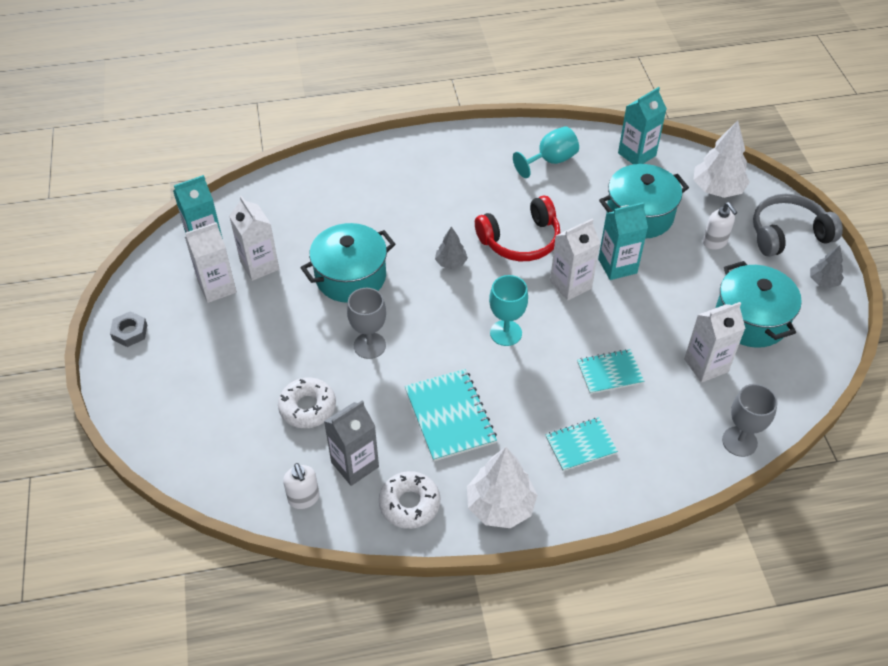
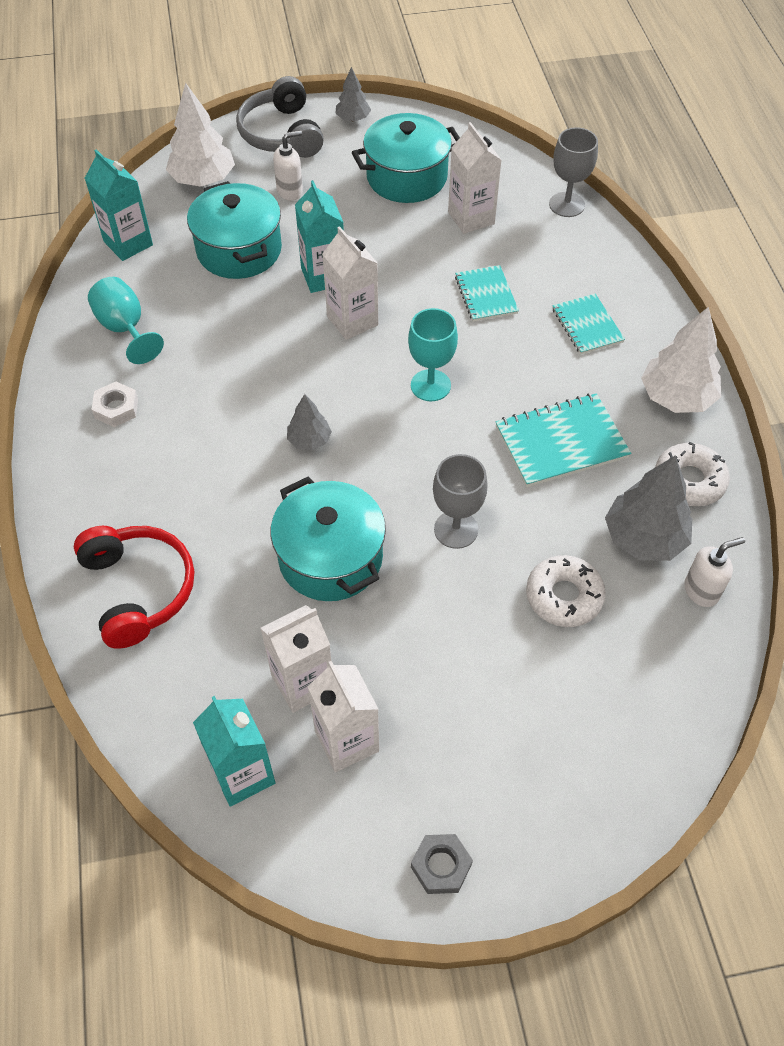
camera: 90 degrees left, 5 degrees up
grey carton [324,400,379,486] -> grey tree [605,455,692,561]
red headphones [475,195,560,261] -> red headphones moved to [74,526,194,649]
none -> white nut [92,382,138,427]

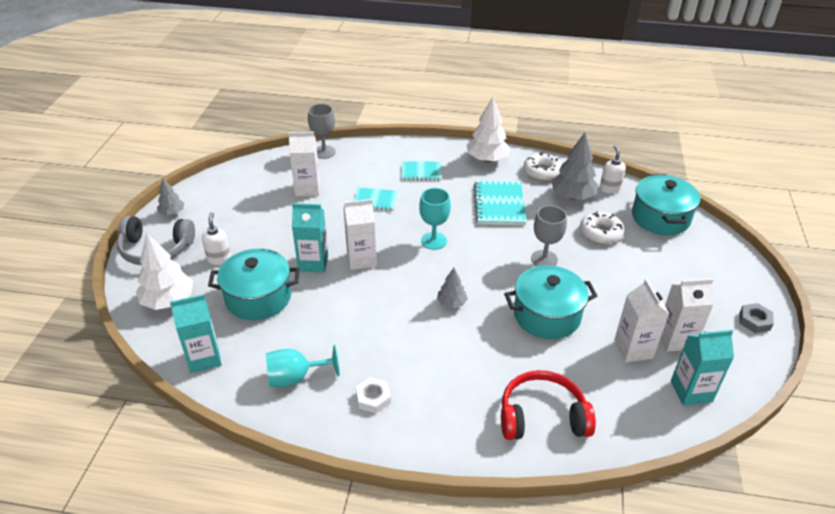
camera: 70 degrees left, 15 degrees down
turquoise pot [352,113,460,203] -> turquoise pot moved to [632,174,700,235]

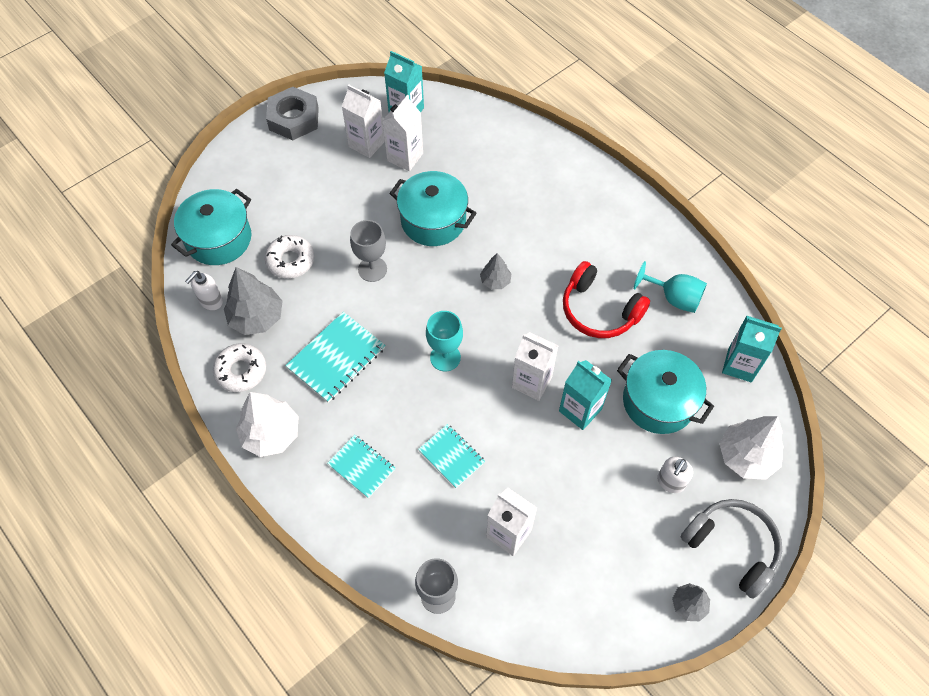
camera: 140 degrees left, 20 degrees up
white nut [356,377,391,414] -> none
red headphones [501,370,596,440] -> red headphones moved to [563,261,650,338]
grey nut [740,303,774,333] -> grey nut [266,87,319,140], size x1.82

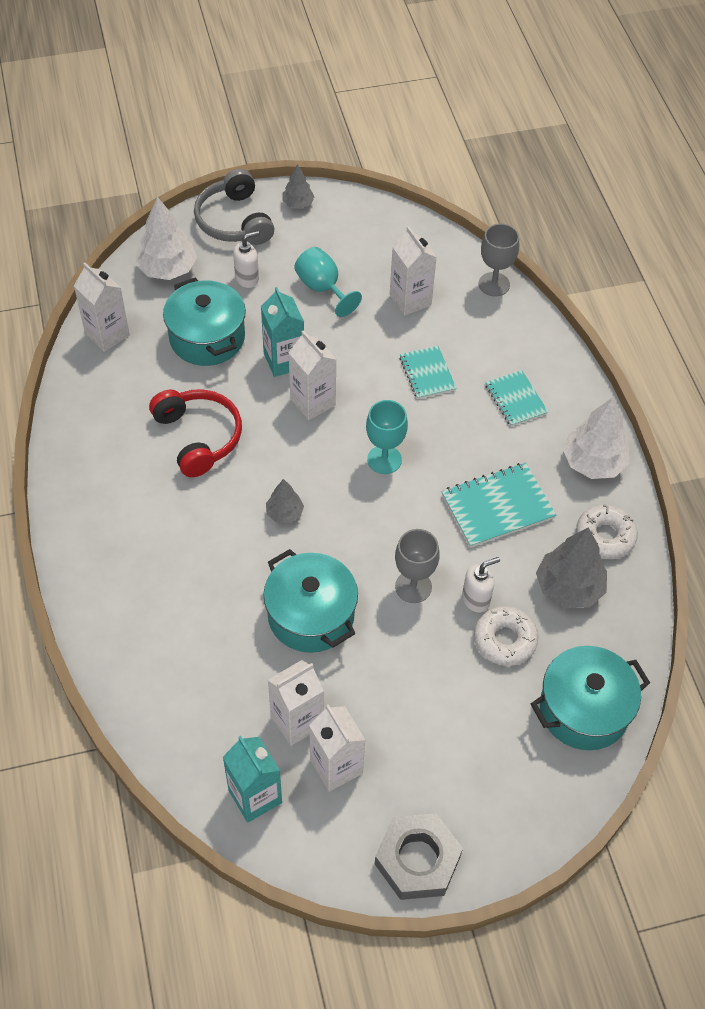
camera: 155 degrees left, 5 degrees down
white soap dispenser [185,271,223,310] -> white soap dispenser moved to [462,557,500,613]
turquoise goblet [633,261,707,313] -> turquoise goblet moved to [294,247,362,317]
turquoise carton [722,316,782,382] -> white carton [74,262,130,352]

